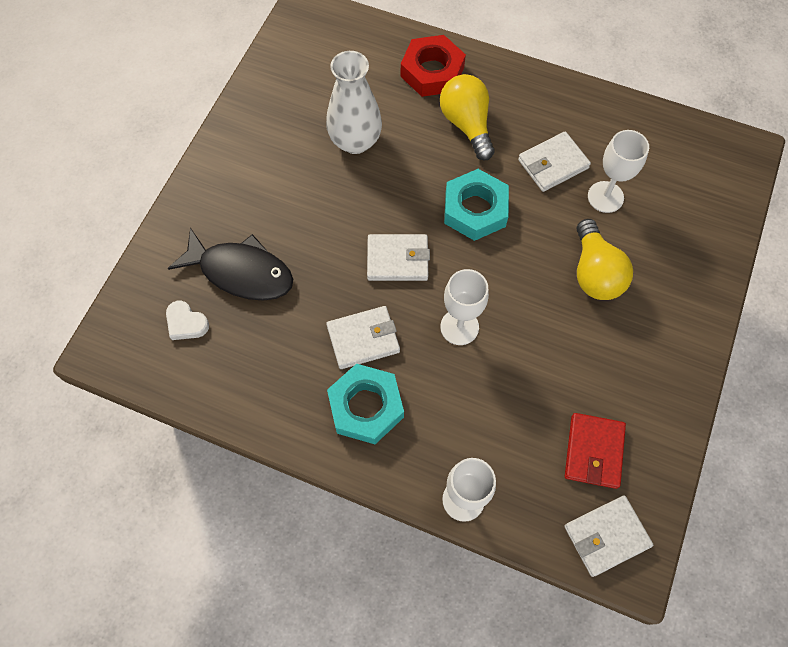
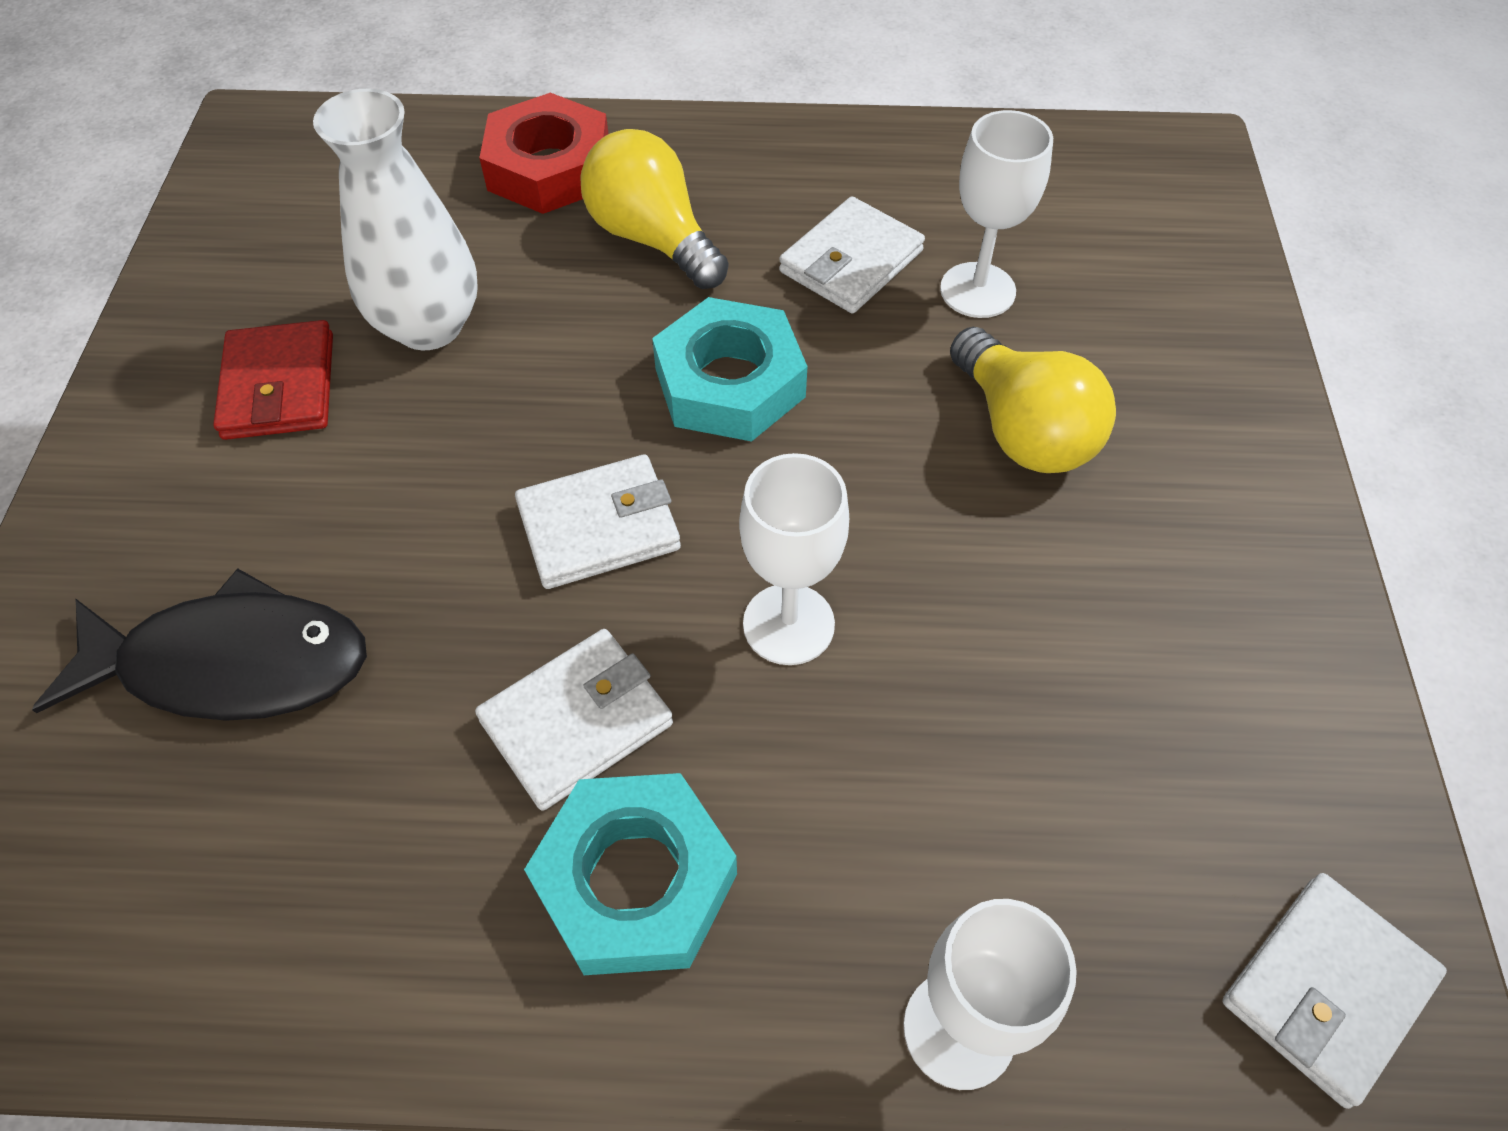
camera: 20 degrees left, 10 degrees down
white heart [166,301,209,340] -> none
red wallet [565,413,626,489] -> red wallet moved to [213,320,333,440]

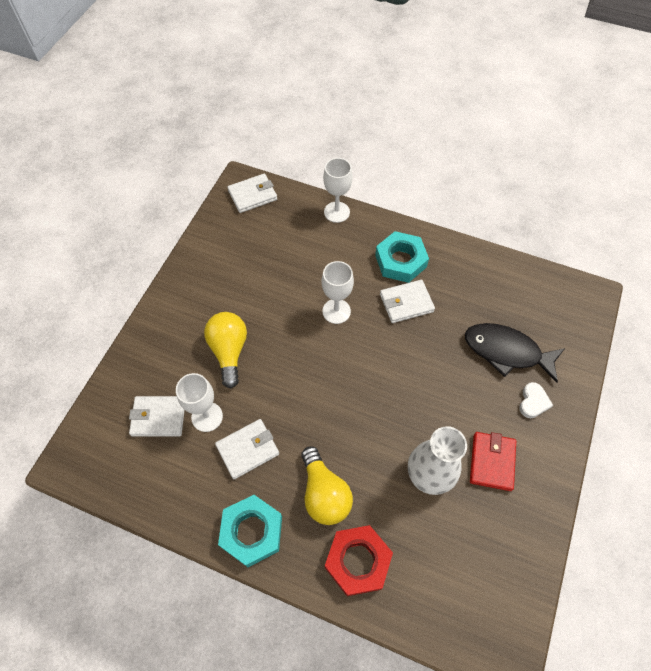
camera: 160 degrees left, 5 degrees up
white wallet [515,454,681,589] -> white wallet moved to [129,396,185,437]
turquoise nut [652,297,808,442] -> turquoise nut moved to [218,495,282,567]
none -> white heart [519,382,553,418]

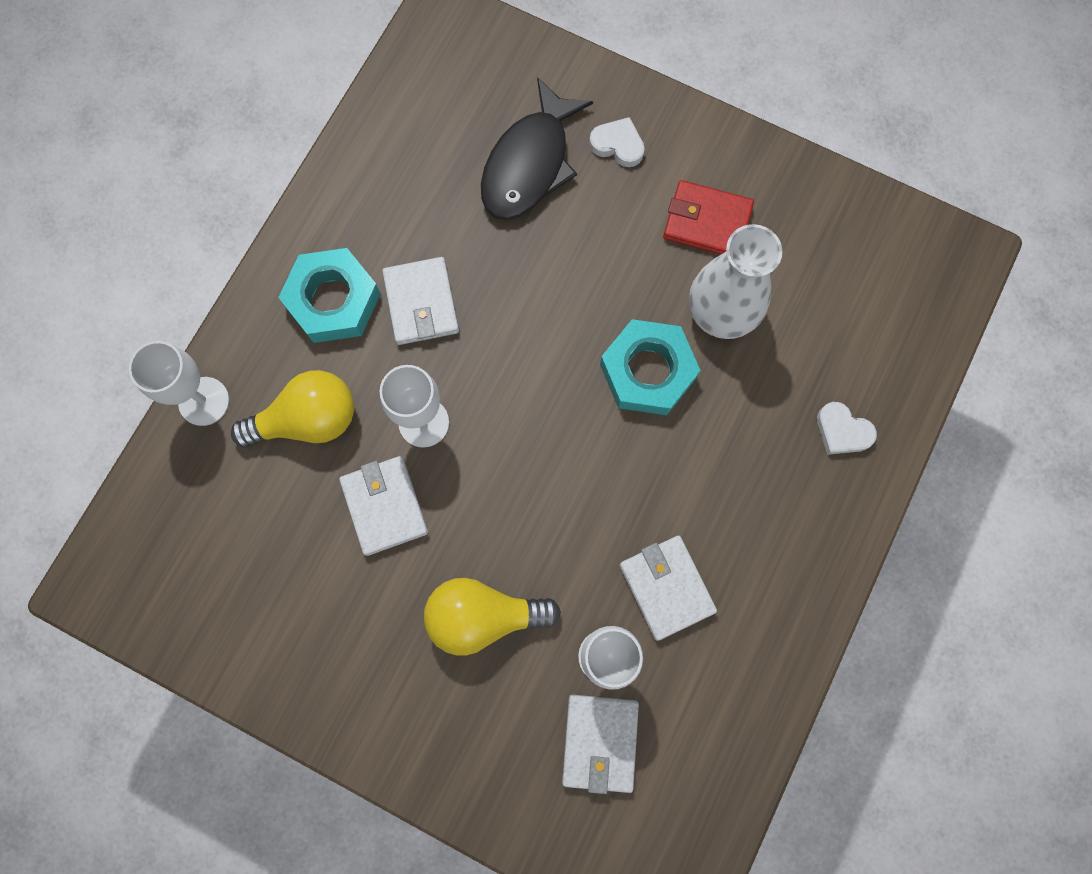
camera: 85 degrees left, 15 degrees up
turquoise nut [218,495,282,567] -> turquoise nut moved to [600,319,701,415]
white wallet [227,174,277,213] -> white wallet moved to [339,456,428,556]
yellow light bulb [301,446,353,525] -> yellow light bulb moved to [231,370,354,448]
red nut [325,525,393,596] -> white heart [817,402,877,455]

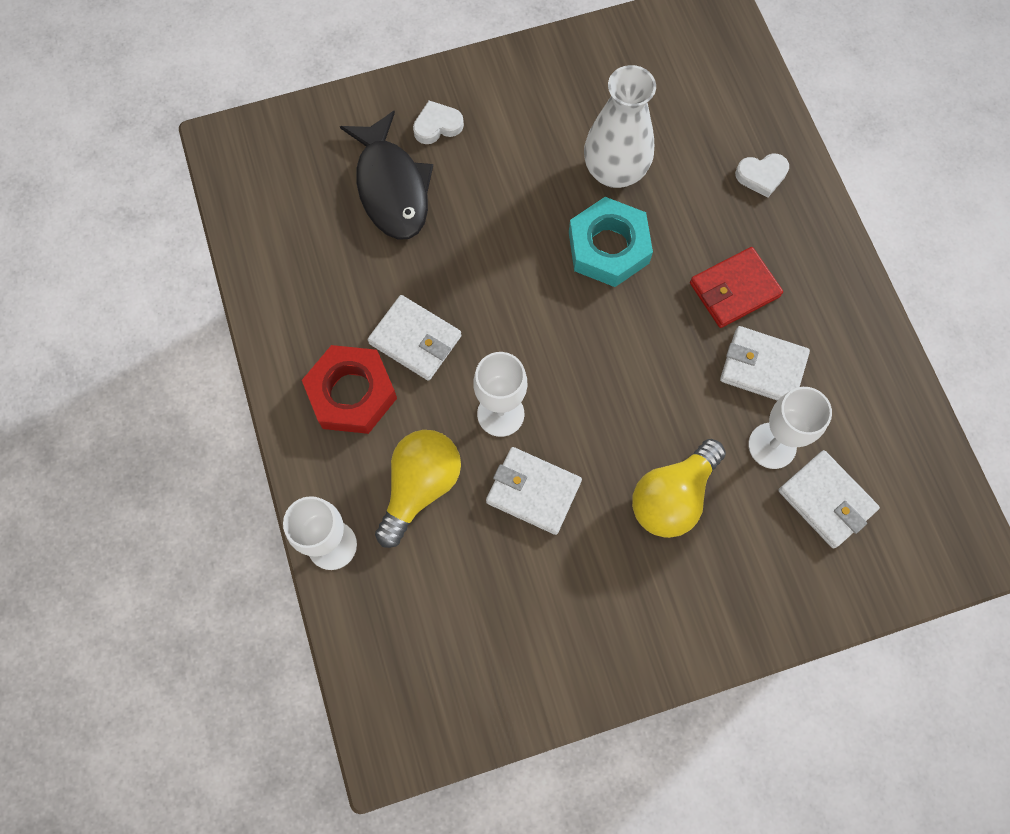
camera: 45 degrees left, 5 degrees down
turquoise nut [278,248,381,343] -> red nut [302,345,397,434]
red wallet [663,180,754,255] -> red wallet moved to [690,247,783,328]

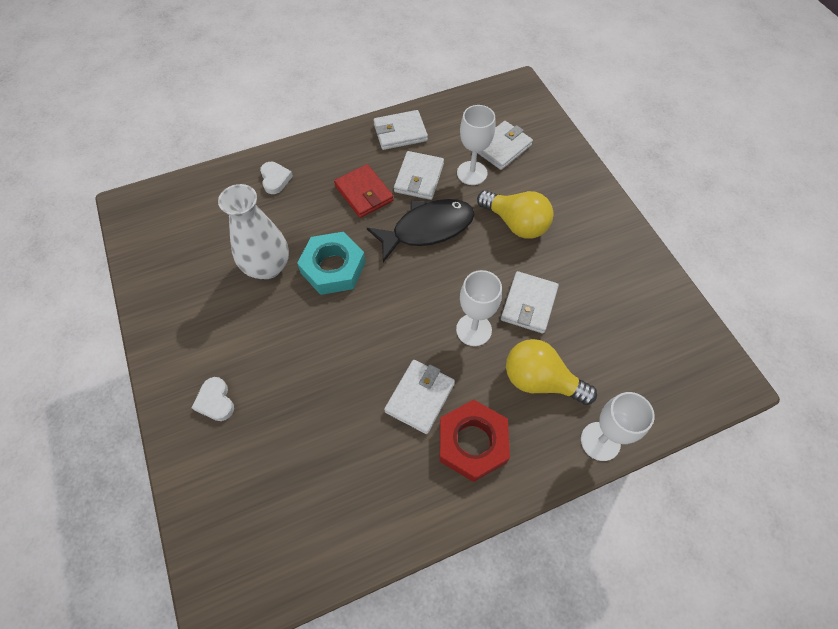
camera: 95 degrees left, 10 degrees down
black fish [340,110,433,240] -> black fish moved to [367,199,475,262]
none -> white wallet [373,110,428,150]

